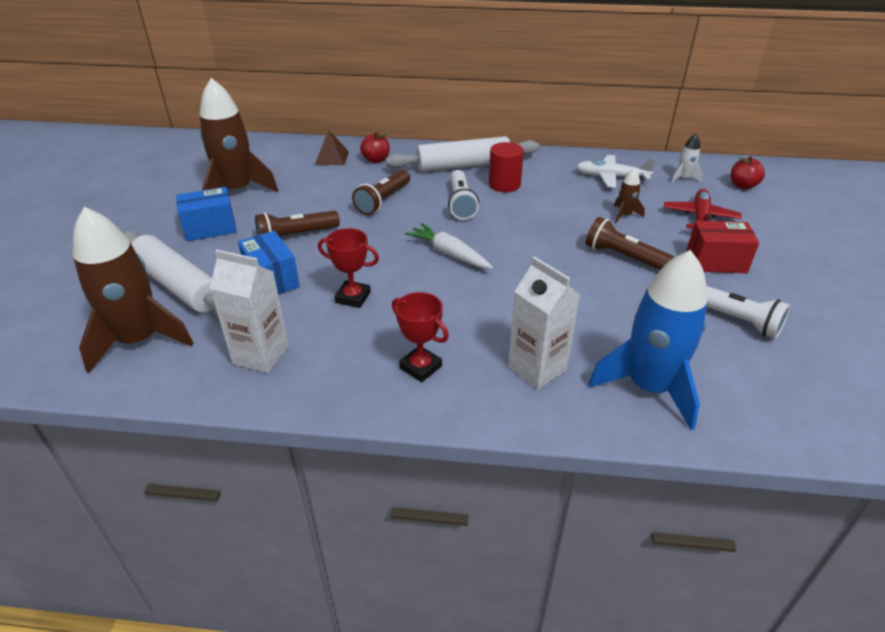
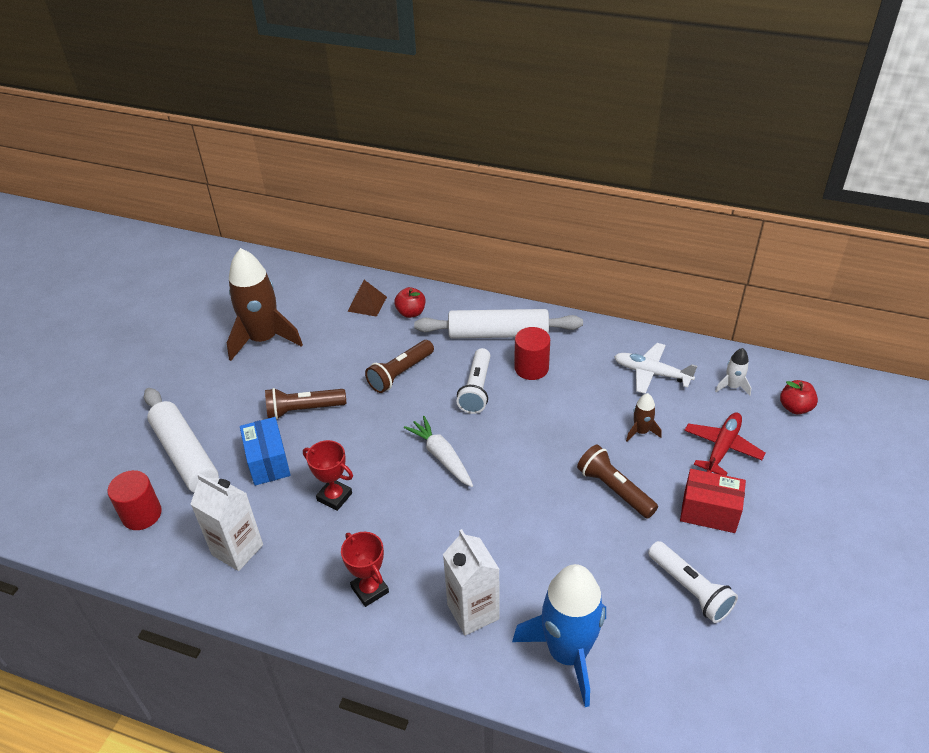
camera: 15 degrees right, 5 degrees up
brown rocket [73,206,194,373] -> red cylinder [107,470,162,530]
blue box [176,187,237,241] -> none

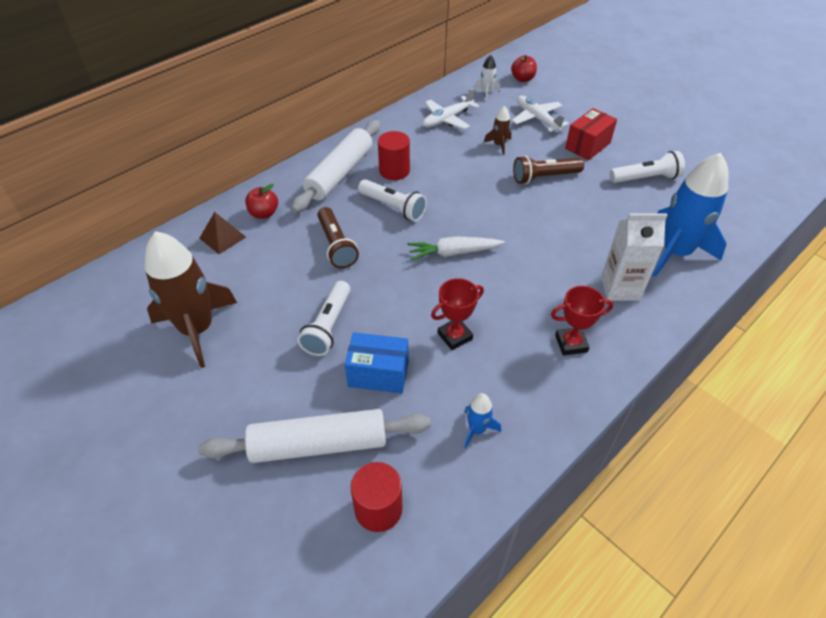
camera: 65 degrees left, 5 degrees up
white carton [191,473,263,571] -> blue rocket [464,393,501,448]
brown flashlight [265,388,346,420] -> white flashlight [297,281,351,356]
red plane [684,413,765,476] -> white plane [512,96,569,132]

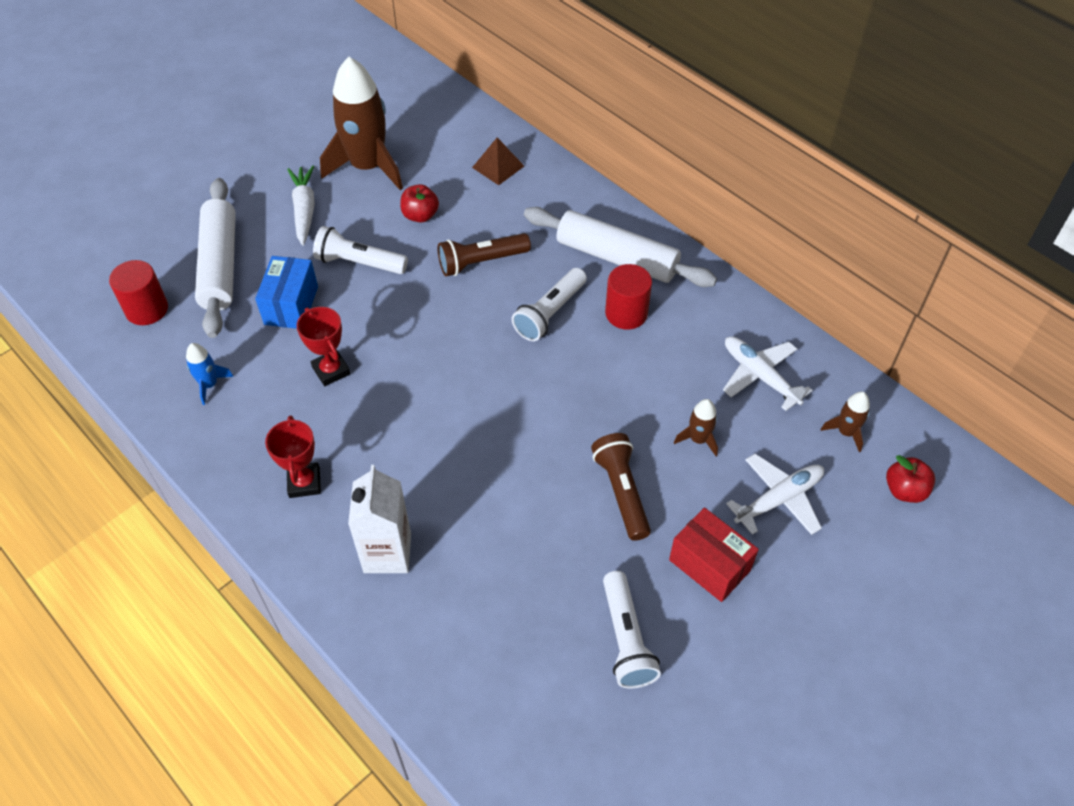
camera: 90 degrees right, 5 degrees up
red apple [245,184,278,219] -> red apple moved to [400,184,439,223]
white carrot [408,236,505,261] -> white carrot moved to [287,166,315,246]
white rocket [474,55,500,102] -> brown rocket [821,392,870,452]
blue rocket [653,153,728,277] -> none

